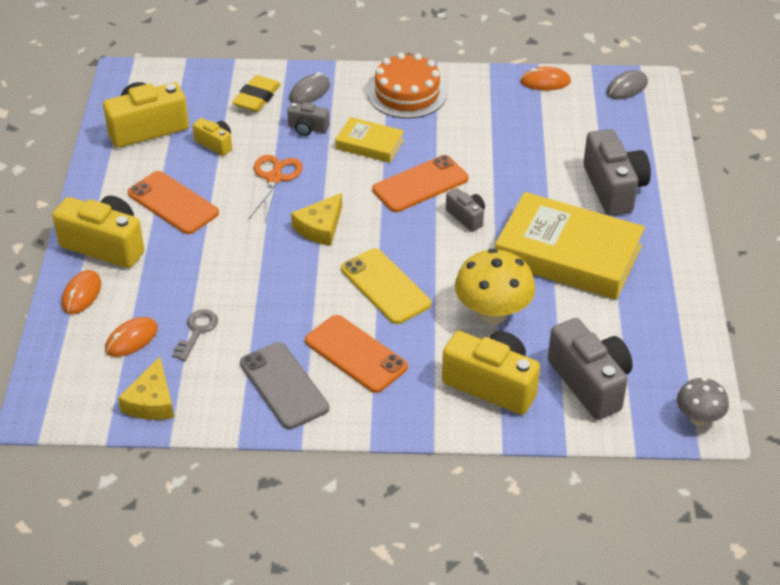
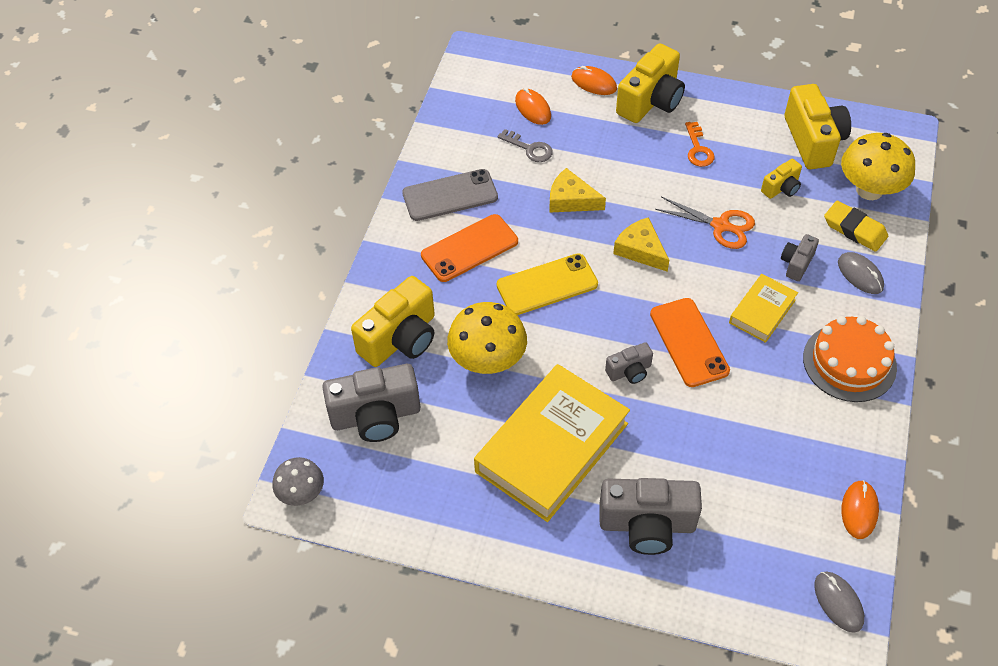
camera: 105 degrees right, 10 degrees up
yellow cheese [118,357,174,420] -> yellow cheese moved to [549,168,606,213]
orange phone [128,171,219,234] -> orange key [685,122,715,167]
none -> yellow mushroom [841,133,915,200]

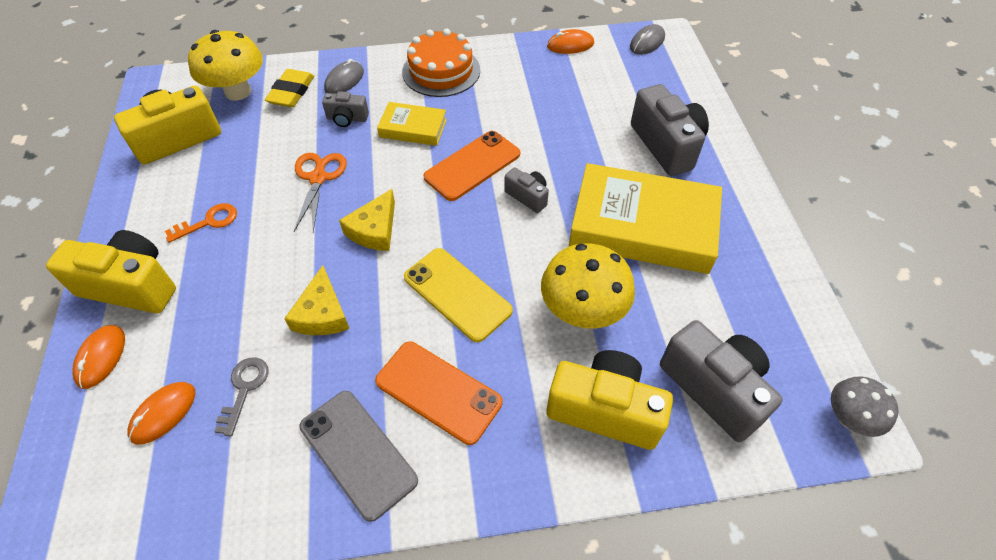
camera: 115 degrees left, 0 degrees up
yellow camera [761,159,802,199] -> none

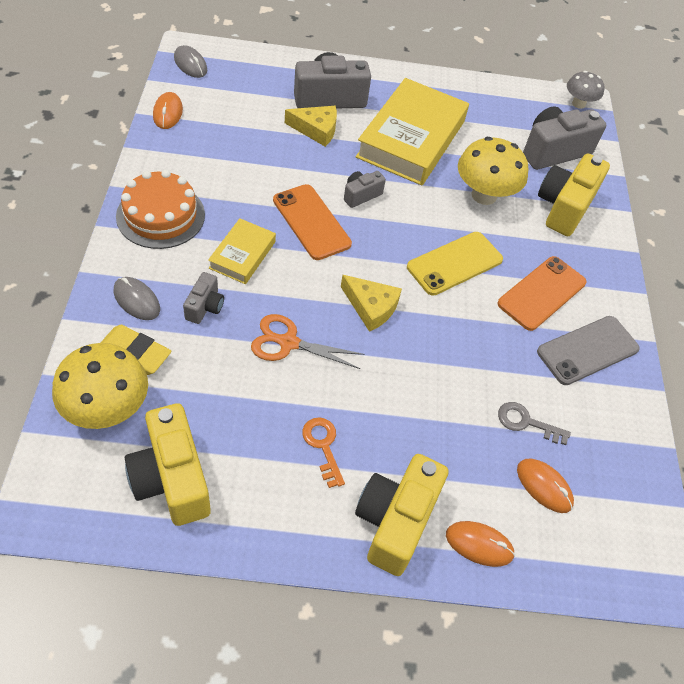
camera: 85 degrees left, 0 degrees up
yellow cheese [284,265,349,335] -> yellow cheese moved to [285,106,337,147]

